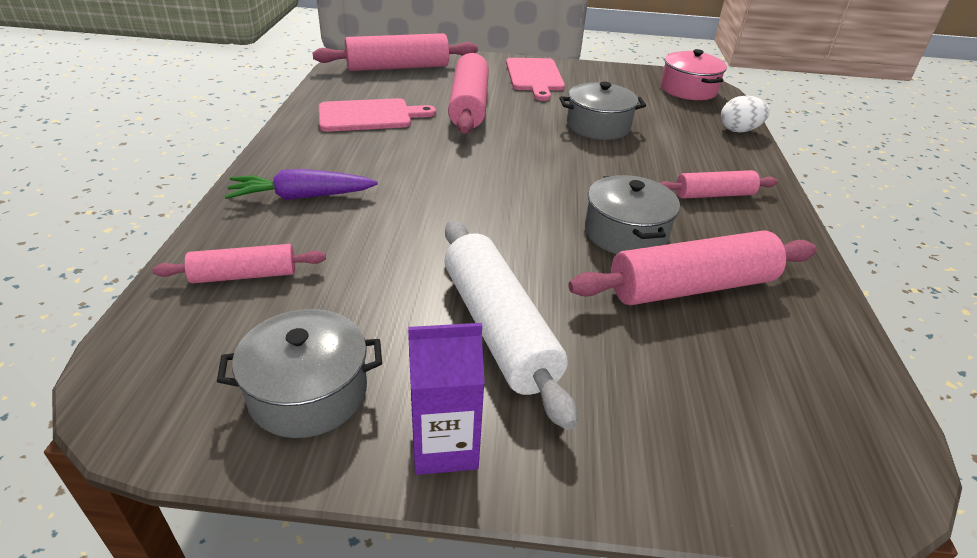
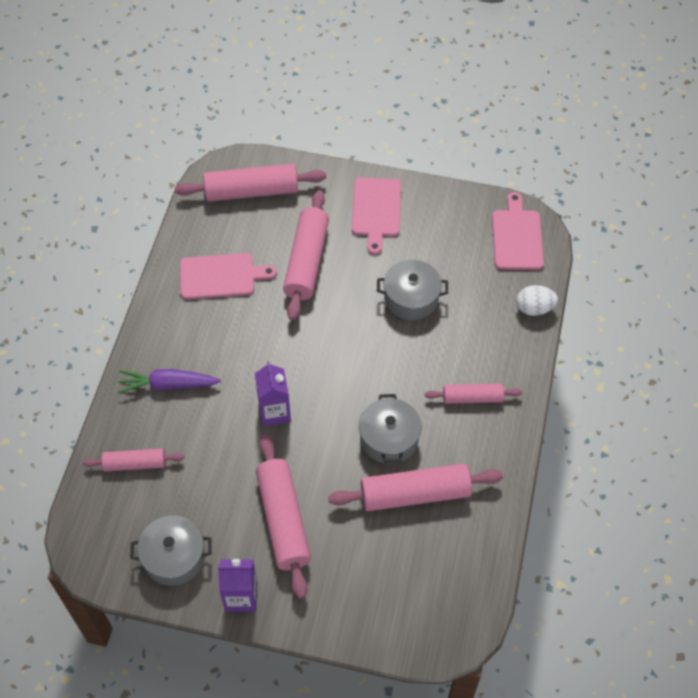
camera: 10 degrees right, 20 degrees up
white rolling pin [444,221,577,430] -> pink rolling pin [256,434,311,599]
pink pot [661,49,727,100] -> pink cutting board [492,192,544,270]
none -> purple carton [255,361,291,426]

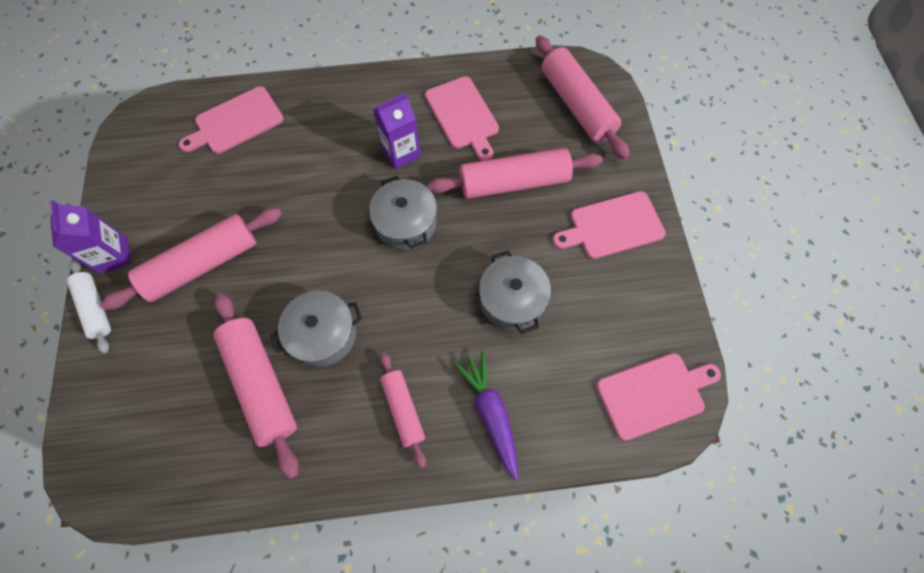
camera: 70 degrees right, 10 degrees up
pink rolling pin [83,448,184,471] -> pink cutting board [179,86,284,154]
purple carrot [118,369,221,394] -> purple carrot moved to [454,351,518,480]
grey pot [130,516,212,586] -> grey pot moved to [369,176,437,250]
purple carton [255,361,291,426] -> purple carton moved to [373,93,420,169]
white egg [517,285,558,316] -> none
none -> white rolling pin [67,260,111,354]

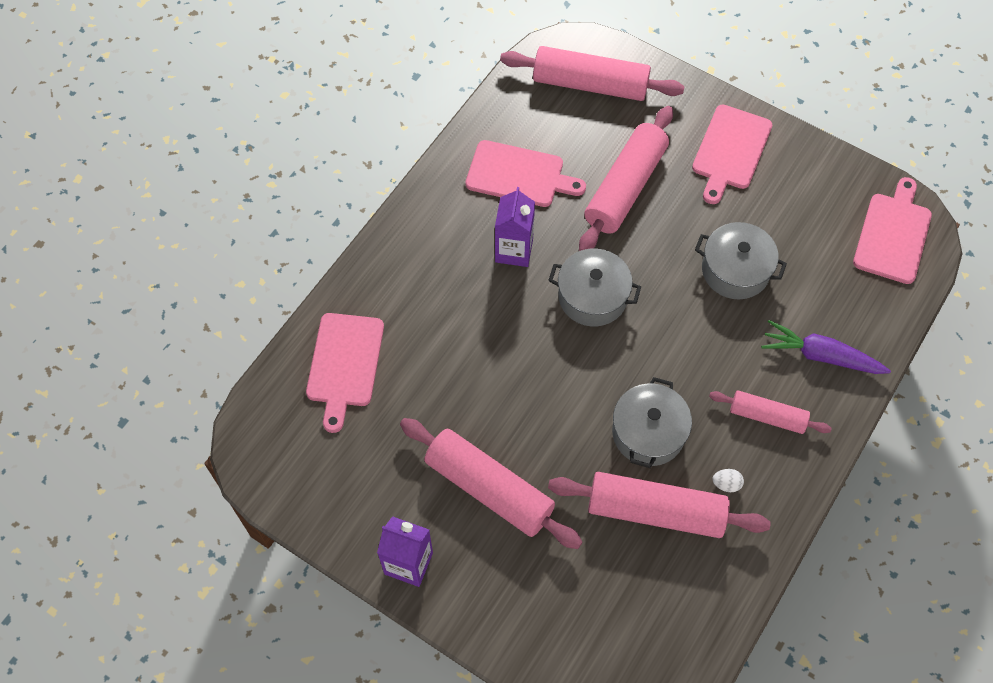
camera: 50 degrees left, 5 degrees down
white rolling pin [67,260,111,354] -> none
pink rolling pin [100,208,282,310] -> pink rolling pin turned 60 degrees counterclockwise [400,418,582,549]
none -> white egg [712,469,744,492]

